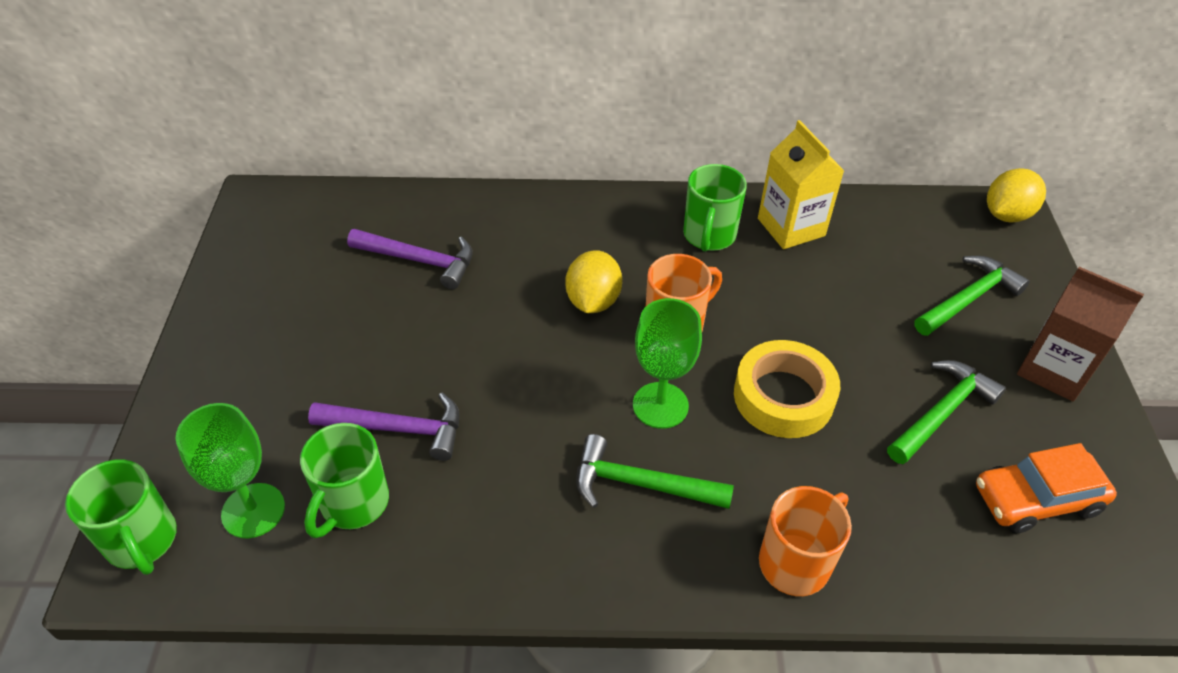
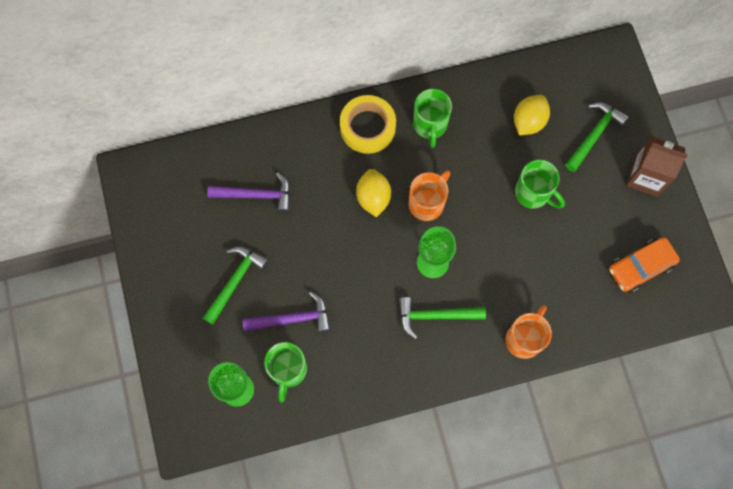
camera: 15 degrees left, 25 degrees up
green mug [65,459,177,575] -> green mug moved to [515,160,565,209]
yellow tape [734,340,840,438] -> yellow tape moved to [340,95,396,154]
yellow carton [758,120,844,249] -> none
green hammer [887,360,1006,464] -> green hammer moved to [203,246,269,325]
yellow lemon [987,168,1046,222] -> yellow lemon moved to [514,95,550,135]

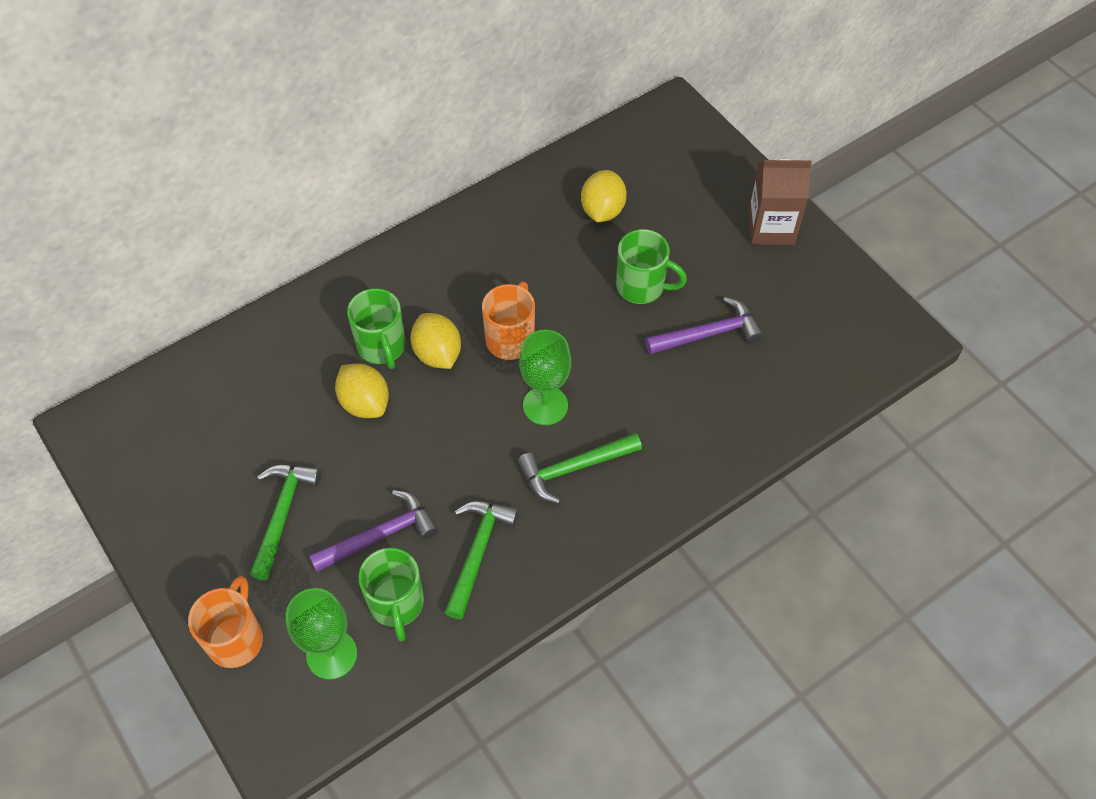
camera: 20 degrees left, 15 degrees down
purple hammer [207,172,290,213] -> purple hammer moved to [645,297,763,354]
yellow tape [340,95,396,154] -> none
green mug [413,89,452,148] -> green mug moved to [347,288,406,369]
orange mug [506,305,552,359] -> orange mug moved to [188,576,263,668]
green hammer [565,102,629,172] -> green hammer moved to [445,501,519,619]
orange car [609,237,680,293] -> none
none -> yellow lemon [335,363,389,418]

